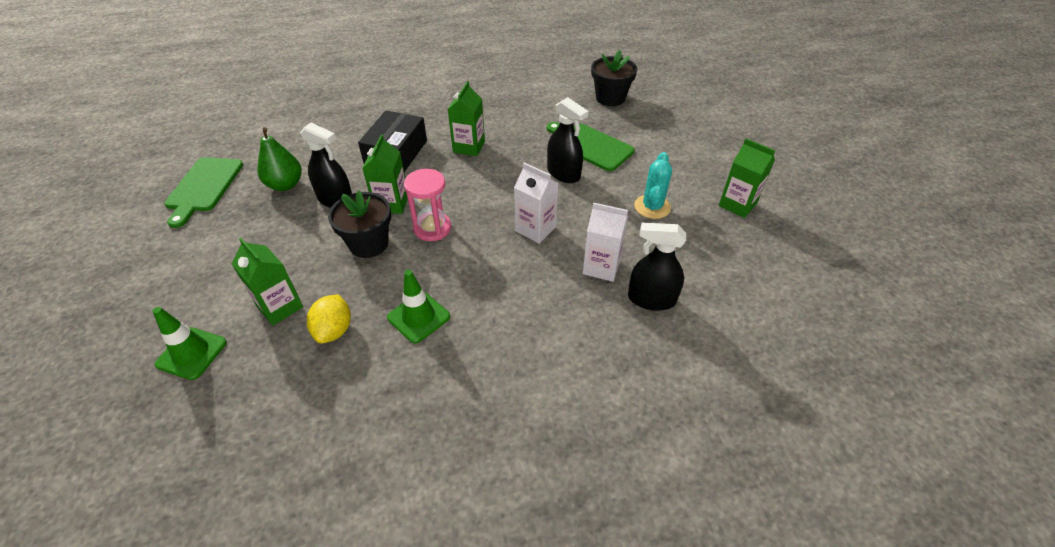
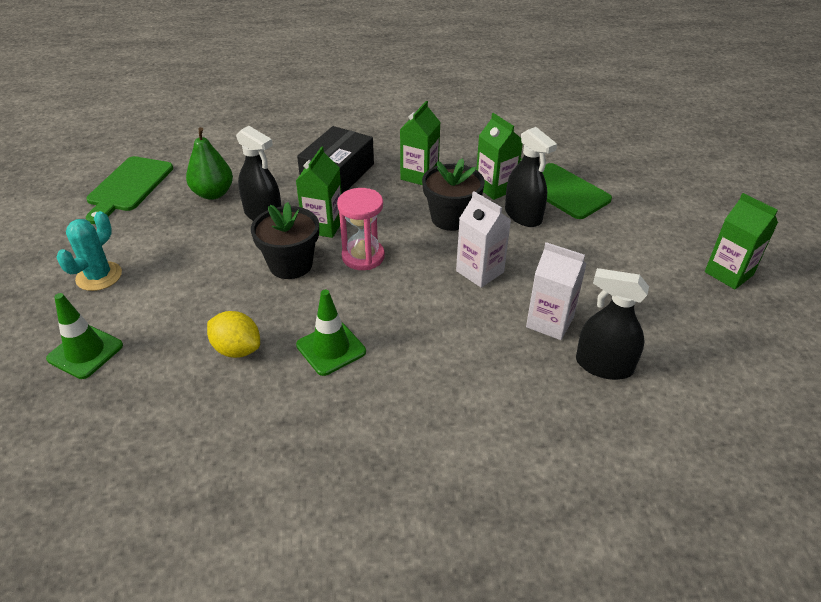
camera: 10 degrees right, 5 degrees down
green carton [232,238,303,326] -> green carton moved to [476,113,523,200]
yellow lemon [307,295,351,343] -> yellow lemon turned 75 degrees counterclockwise [207,311,260,358]
black flower pot [591,50,637,106] -> black flower pot moved to [422,158,485,231]
turquoise cactus [635,152,672,219] -> turquoise cactus moved to [57,211,122,291]

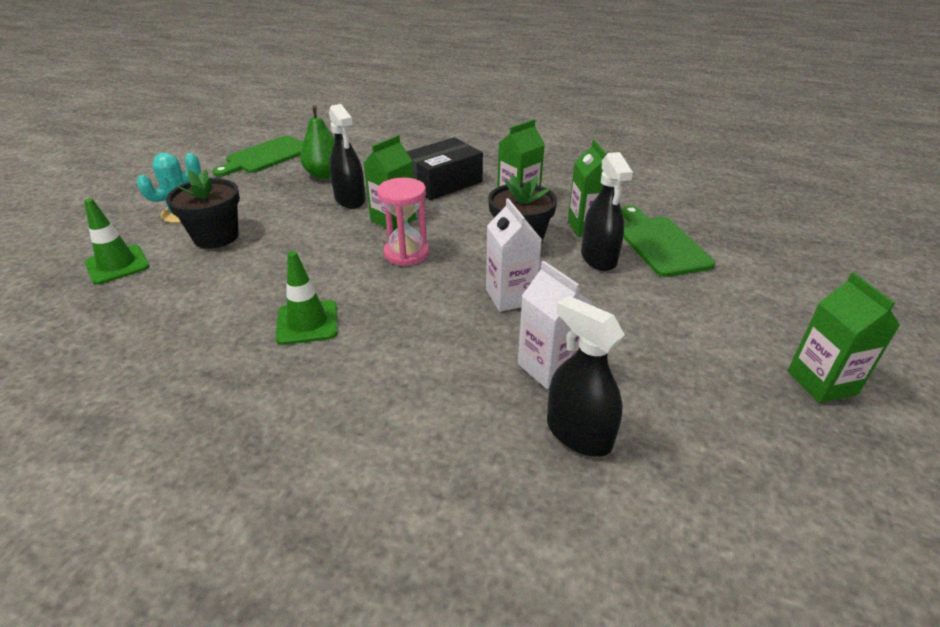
camera: 25 degrees right, 5 degrees down
yellow lemon [207,311,260,358] -> none
black flower pot [251,202,319,279] -> black flower pot moved to [166,169,240,249]

